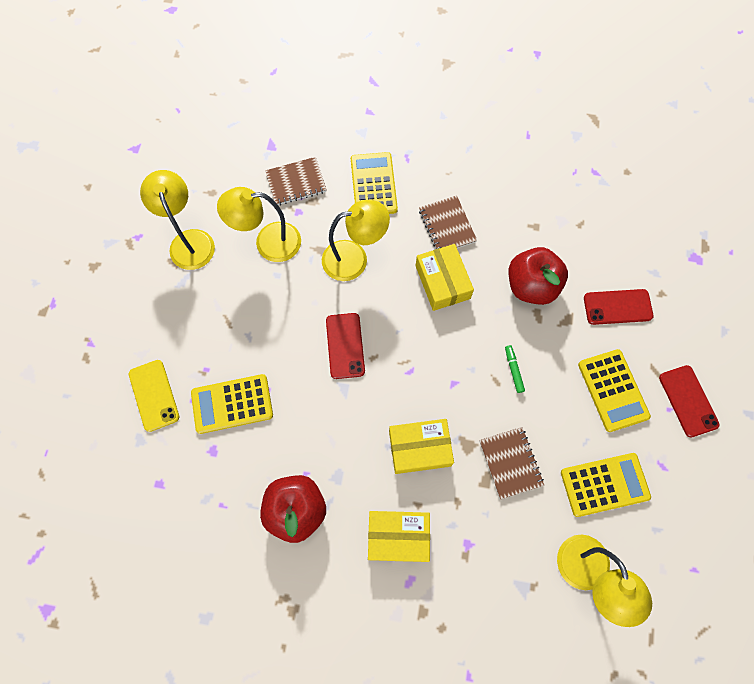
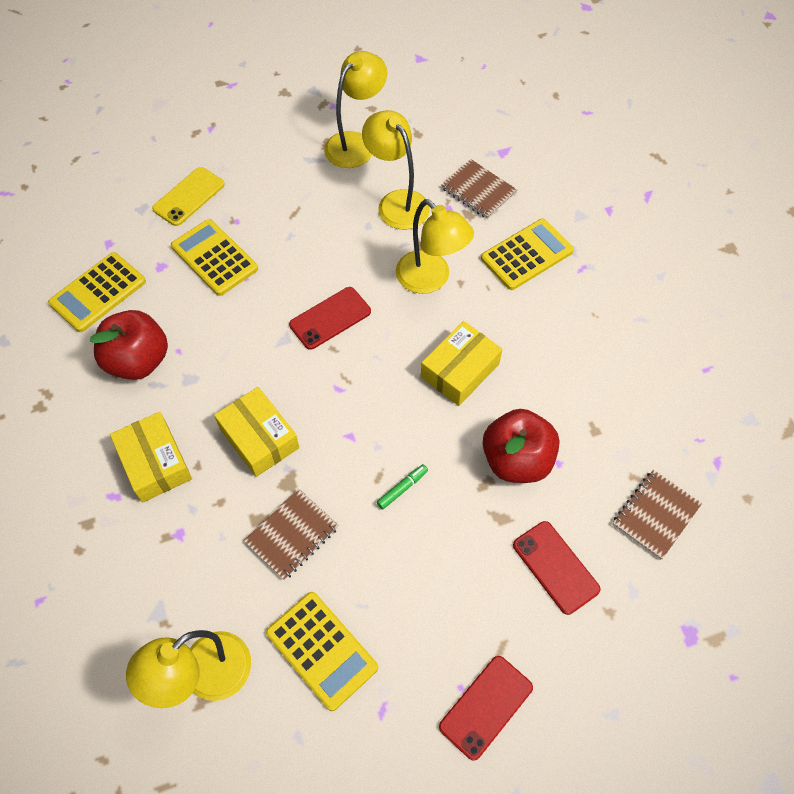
camera: 60 degrees right, 10 degrees down
brown notebook [419,195,477,249] -> brown notebook moved to [612,470,702,560]
yellow calculator [578,349,651,432] -> yellow calculator moved to [48,252,146,332]

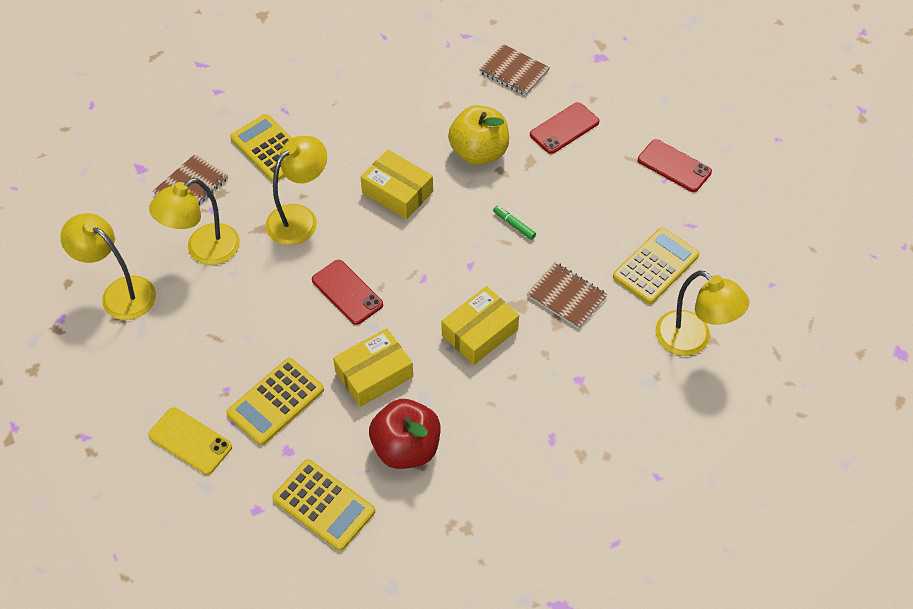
camera: 95 degrees left, 5 degrees down
yellow box [110,412,192,503] -> yellow box moved to [333,328,413,407]
red apple [483,409,559,483] -> yellow apple [448,105,509,165]

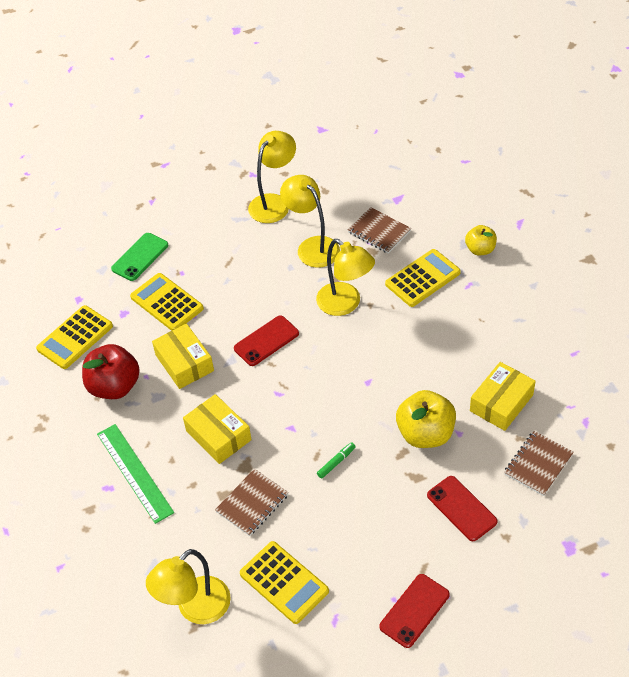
camera: 95 degrees right, 5 degrees down
yellow phone [148,407,232,475] -> green phone [111,233,168,281]
yellow box [361,149,433,219] -> yellow box moved to [470,362,536,431]
none -> green ruler [97,424,174,524]
none -> yellow apple [465,225,497,255]

